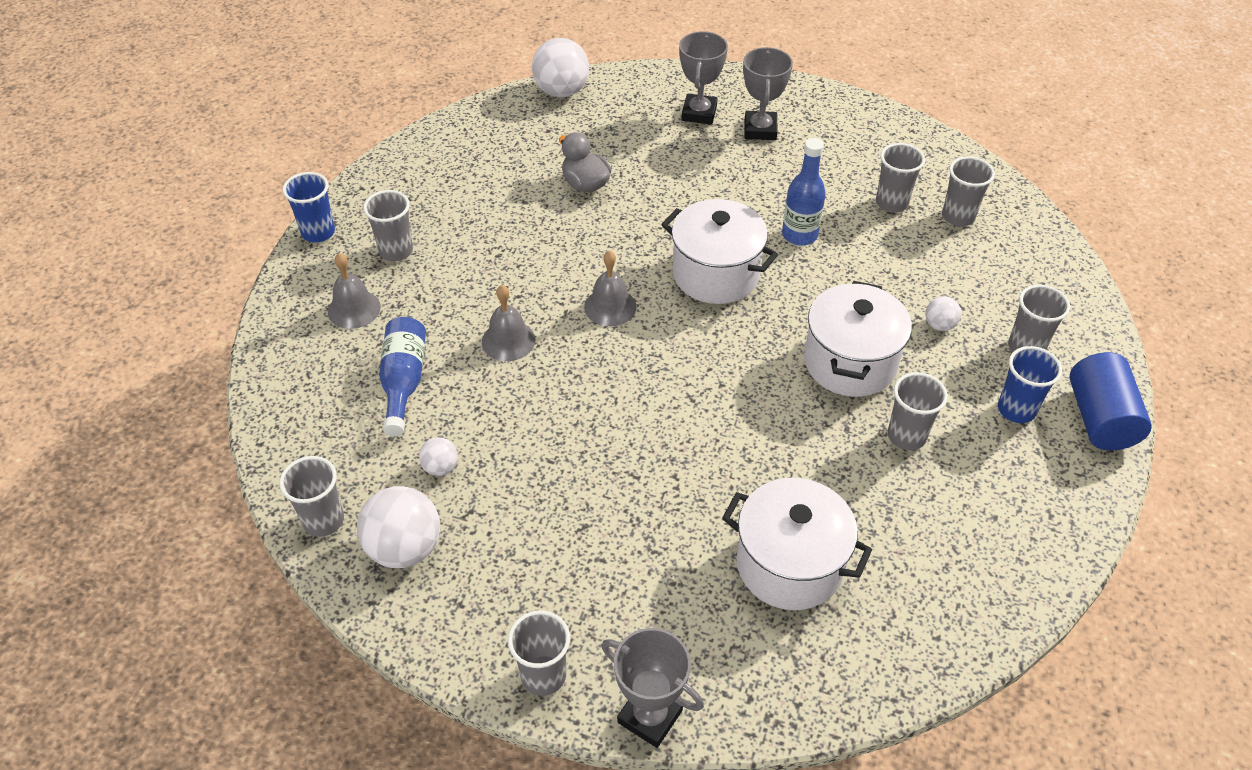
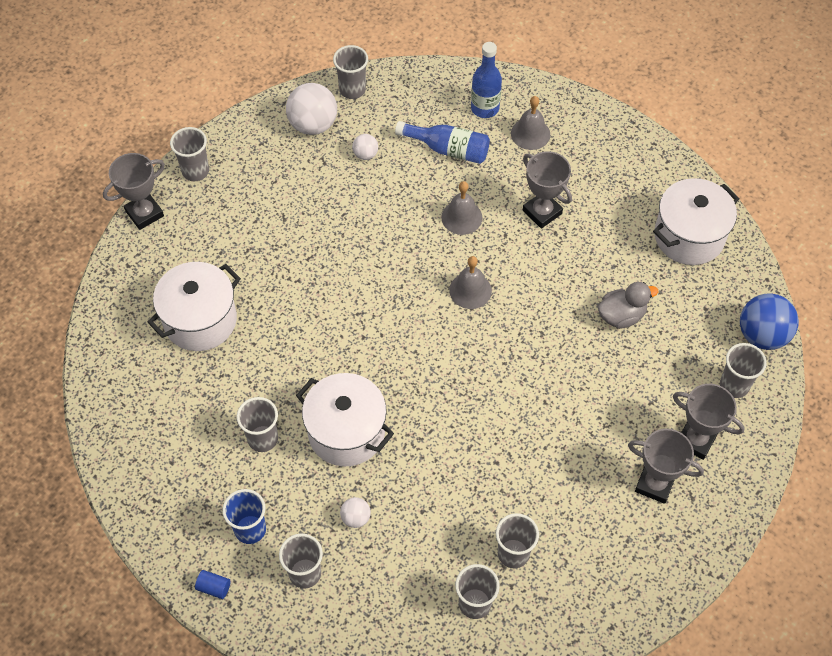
camera: 110 degrees right, 10 degrees up
blue cup [283,172,335,243] -> none
grey cup [363,190,413,261] -> grey cup moved to [720,343,767,398]
white ball [532,38,589,97] -> blue ball [740,293,799,350]
white pot [661,199,778,304] -> white pot moved to [653,178,740,265]
blue bottle [782,138,826,245] -> blue bottle moved to [471,42,502,118]
blue cylinder [1069,352,1152,450] -> blue cylinder [195,570,230,599], size x0.43
none -> grey trophy [523,151,572,229]

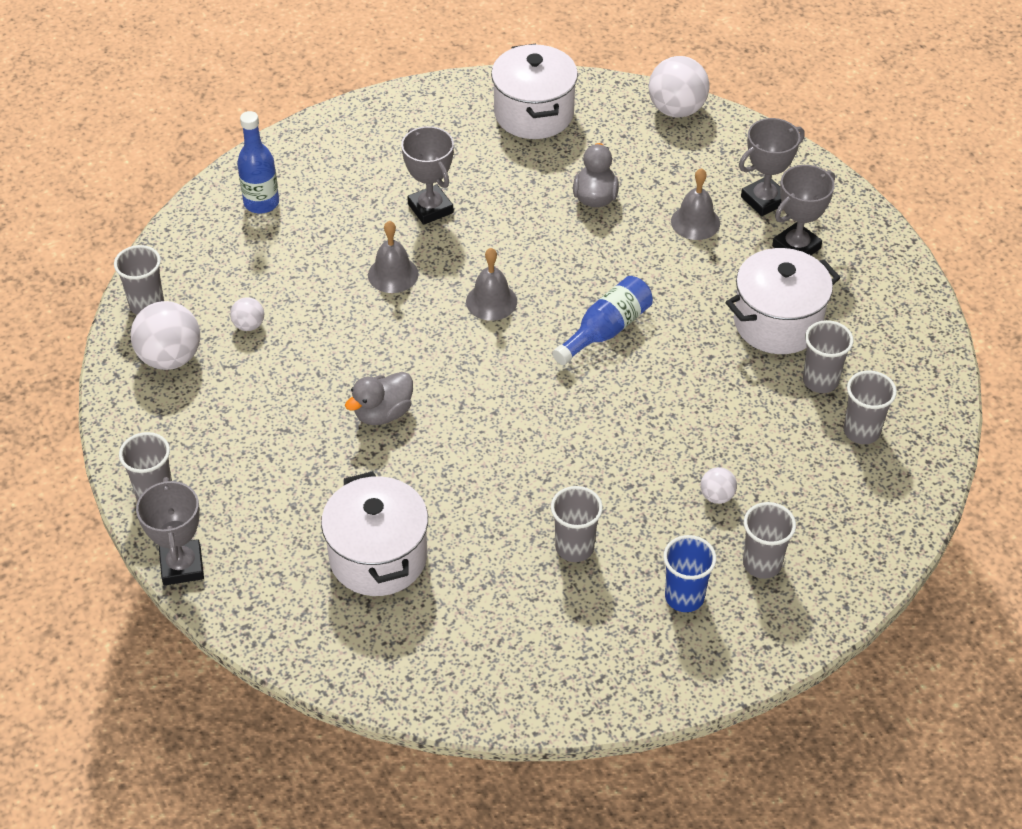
camera: 65 degrees left, 10 degrees down
blue cylinder [195,570,230,599] -> none
white pot [296,373,394,466] -> white pot moved to [726,248,841,354]
blue bottle [395,121,490,164] -> blue bottle moved to [552,276,653,365]
grey bell [511,96,550,150] -> grey bell moved to [671,168,720,240]
grey trophy [523,151,572,229] -> grey trophy turned 75 degrees clockwise [401,126,454,225]
grey cup [720,343,767,398] -> none
blue ball [740,293,799,350] -> white ball [648,56,709,118]
none -> grey duck [345,372,413,425]

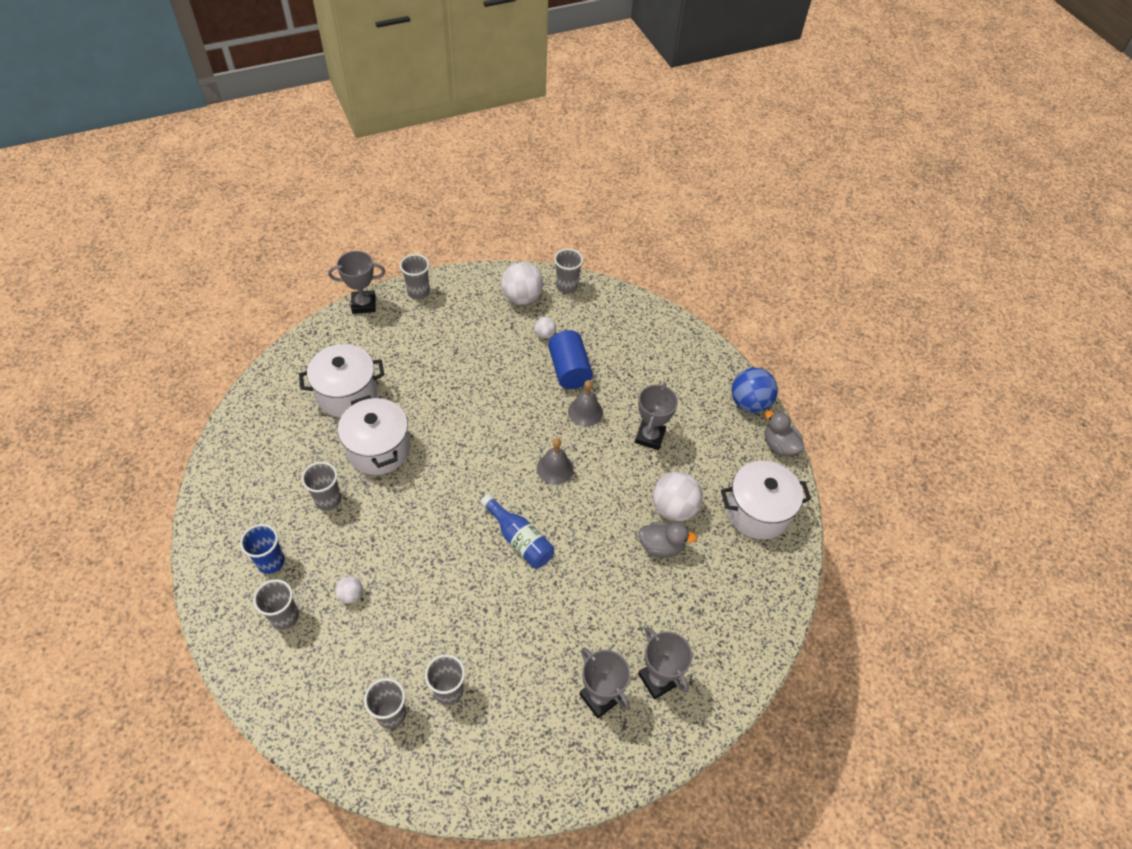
camera: 90 degrees right, 5 degrees up
blue bottle [237,111,279,214] -> none
grey duck [345,372,413,425] -> grey duck moved to [765,411,804,456]
grey trophy [401,126,454,225] -> grey trophy turned 45 degrees counterclockwise [635,383,678,450]
white ball [648,56,709,118] -> white ball moved to [653,472,703,521]
grey bell [671,168,720,240] -> none
white pot [726,248,841,354] -> white pot moved to [338,395,410,475]
none -> blue cylinder [548,330,593,389]
none -> blue ball [731,368,778,413]

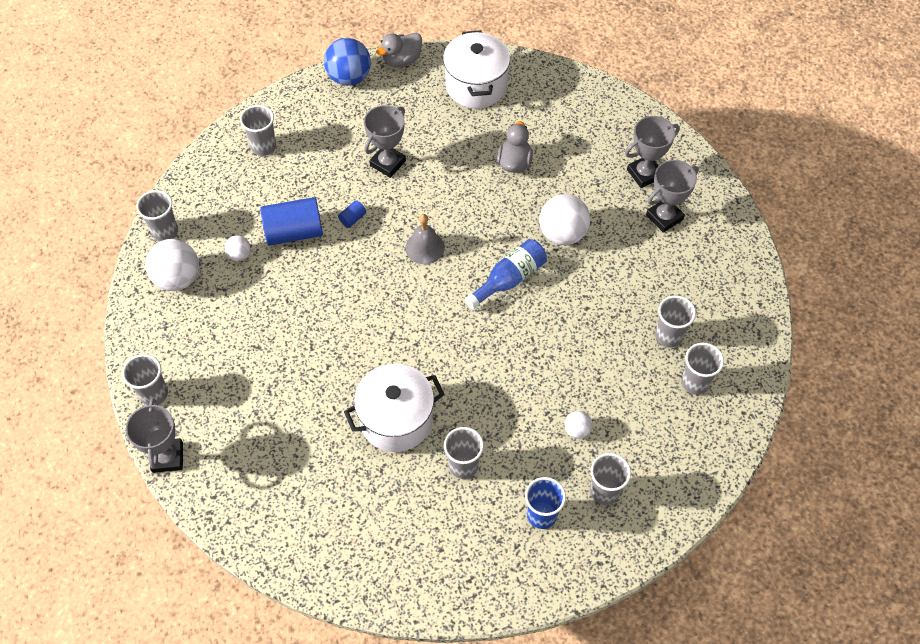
camera: 85 degrees left, 5 degrees up
white pot [299,344,384,418] -> none
grey bell [568,380,603,427] -> blue cylinder [338,200,366,228]
grey trophy [635,383,678,450] -> grey trophy turned 75 degrees counterclockwise [364,105,406,178]
white ball [653,472,703,521] -> white ball moved to [539,194,590,245]
none -> grey cup [240,105,276,156]

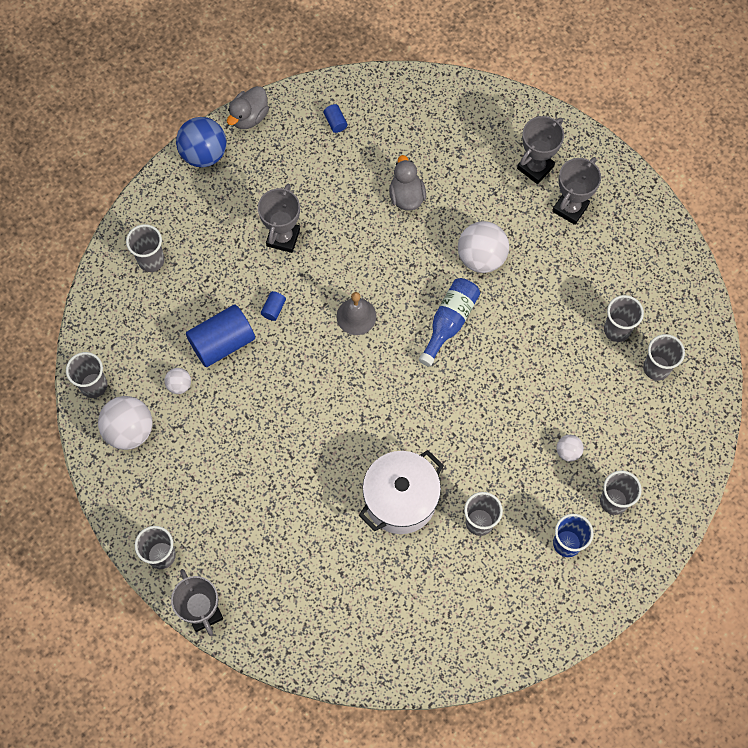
camera: 20 degrees left, 10 degrees up
white pot [443,30,510,108] -> blue cylinder [324,104,347,133]

